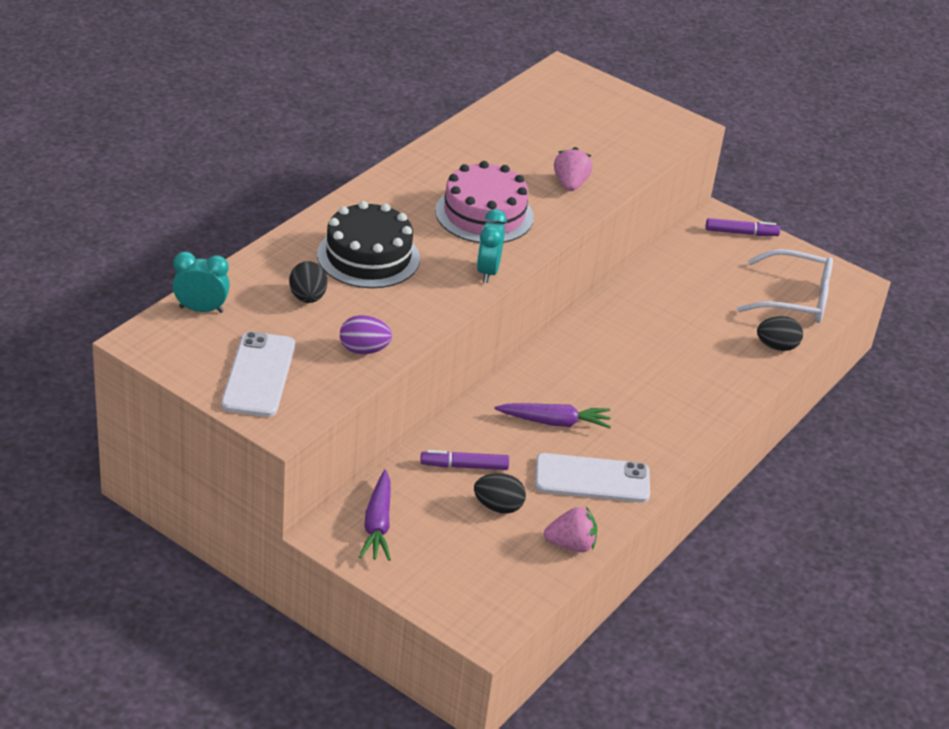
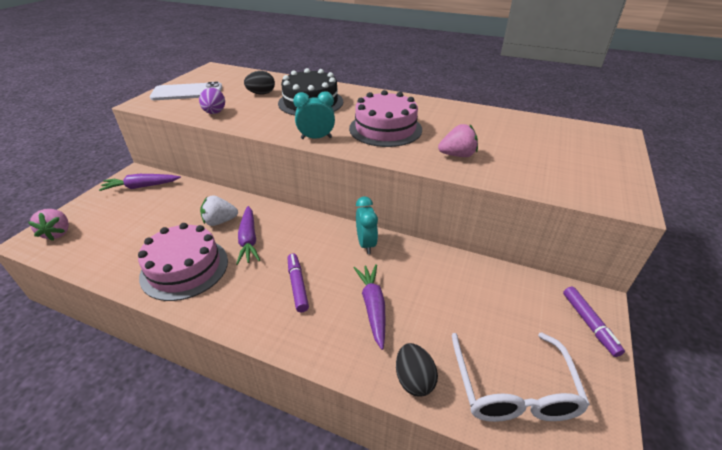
camera: 80 degrees right, 0 degrees up
turquoise clock [173,252,230,313] -> turquoise clock moved to [356,197,378,254]
purple marker [420,450,509,470] -> purple marker moved to [287,253,309,312]
black egg [474,473,526,514] -> none
white phone [535,453,650,503] -> pink cake [138,223,228,301]
pink strawberry [544,507,598,552] -> pink strawberry moved to [28,209,69,241]
none -> white strawberry [200,195,238,226]
none -> purple carrot [354,264,386,350]

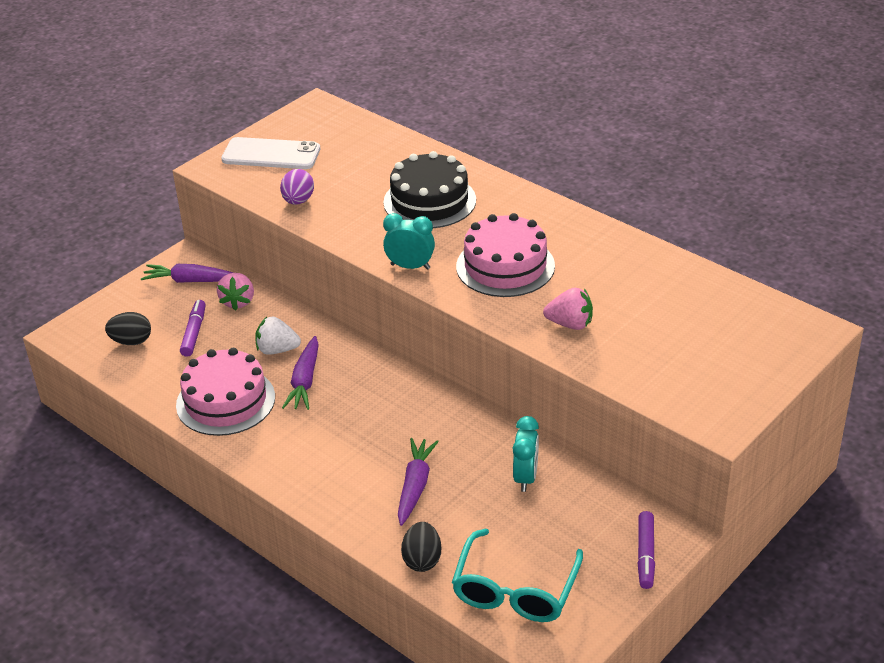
camera: 20 degrees right, 0 degrees up
pink strawberry [28,209,69,241] -> pink strawberry moved to [217,273,254,311]
black egg [244,71,275,95] -> black egg moved to [105,312,151,345]
purple marker [287,253,309,312] -> purple marker moved to [180,300,206,357]
turquoise clock [356,197,378,254] -> turquoise clock moved to [512,416,539,492]
white glasses [452,333,590,422] -> turquoise glasses [452,529,583,622]

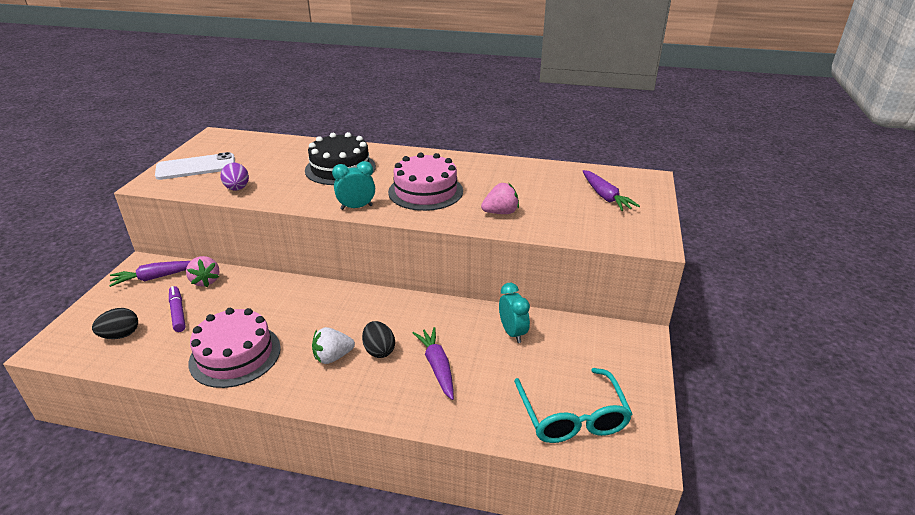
camera: 30 degrees left, 5 degrees down
white strawberry [255,317,301,355] -> white strawberry moved to [312,327,355,364]
purple carrot [282,336,319,410] -> purple carrot moved to [583,170,640,211]
black egg [401,522,441,572] -> black egg moved to [362,321,395,358]
purple marker [637,511,655,589] -> none

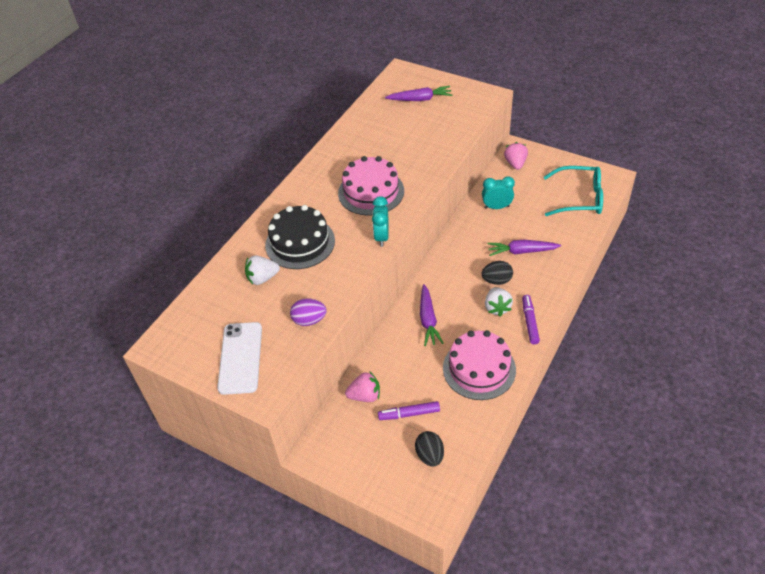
camera: 70 degrees left, 15 degrees up
purple carrot [109,261,190,287] -> purple carrot moved to [420,284,444,346]
pink strawberry [481,183,519,214] -> pink strawberry moved to [504,142,528,170]
none -> white strawberry [245,255,280,285]
none -> purple marker [522,295,540,344]

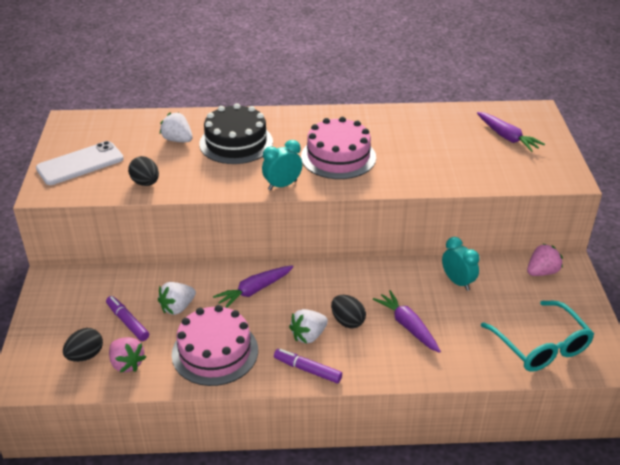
camera: 55 degrees right, 10 degrees down
purple egg [290,298,327,326] -> black egg [128,156,159,186]
pink strawberry [345,372,380,402] -> pink strawberry moved to [109,337,146,373]
purple marker [522,295,540,344] -> purple marker turned 120 degrees counterclockwise [274,349,342,383]
none -> white strawberry [158,282,196,315]

